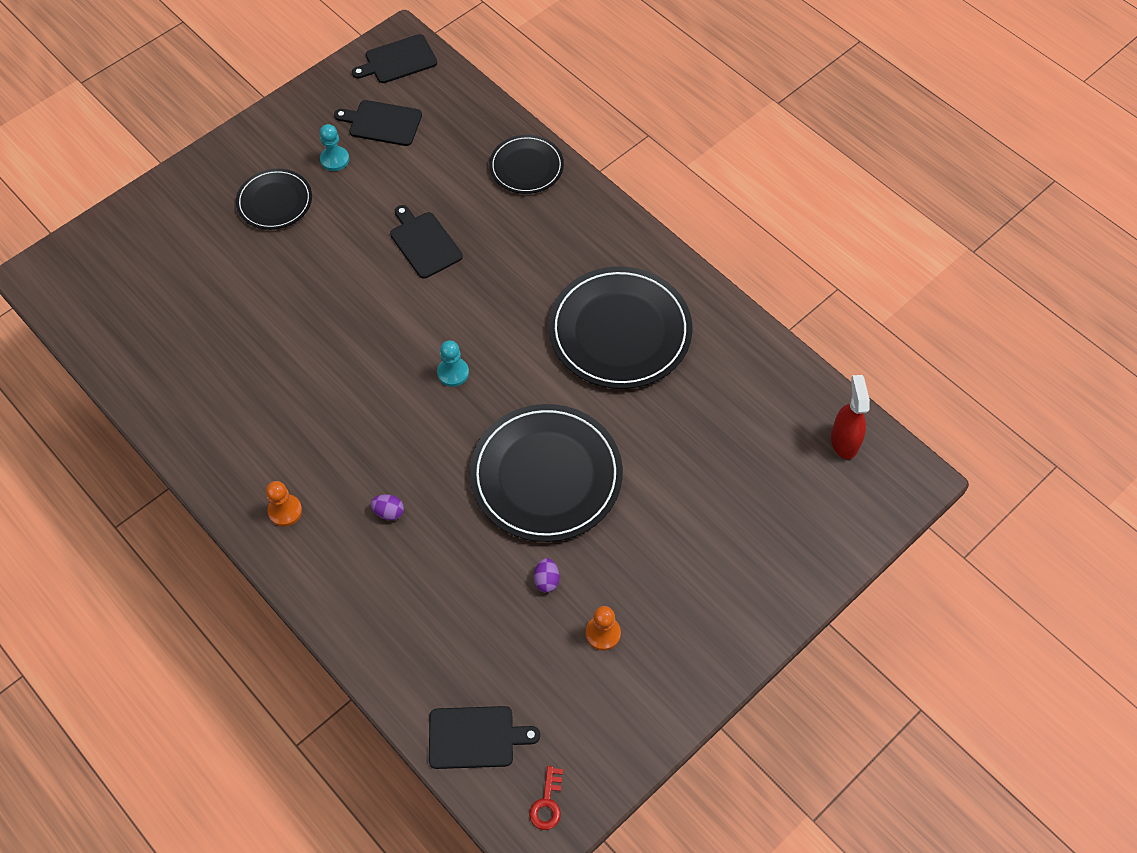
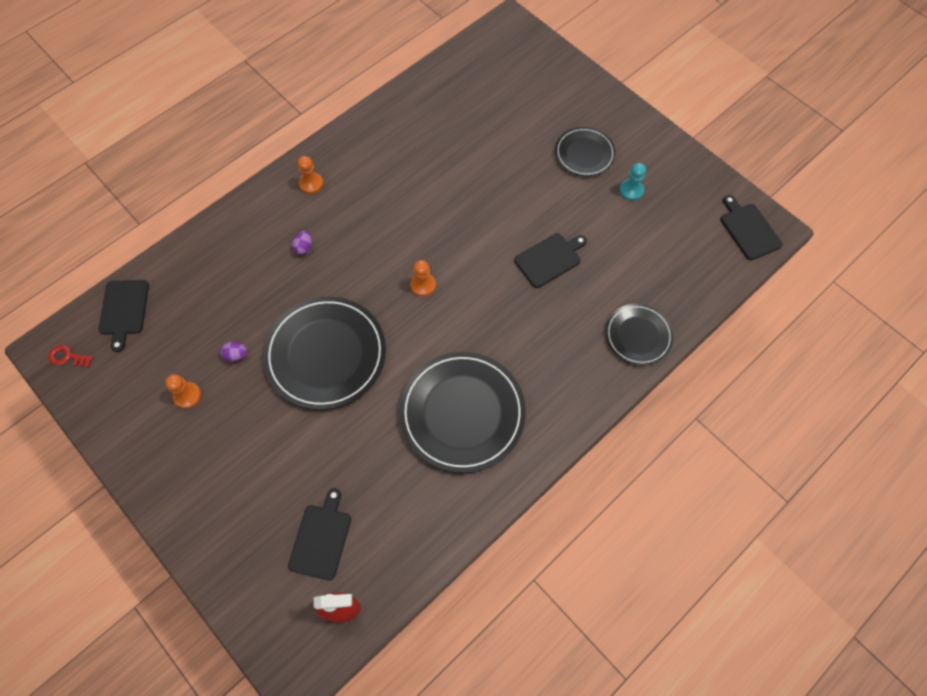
camera: 90 degrees right, 5 degrees up
black cutting board [334,100,422,146] -> black cutting board moved to [288,488,351,580]
turquoise pawn [437,340,469,387] -> orange pawn [410,260,436,297]

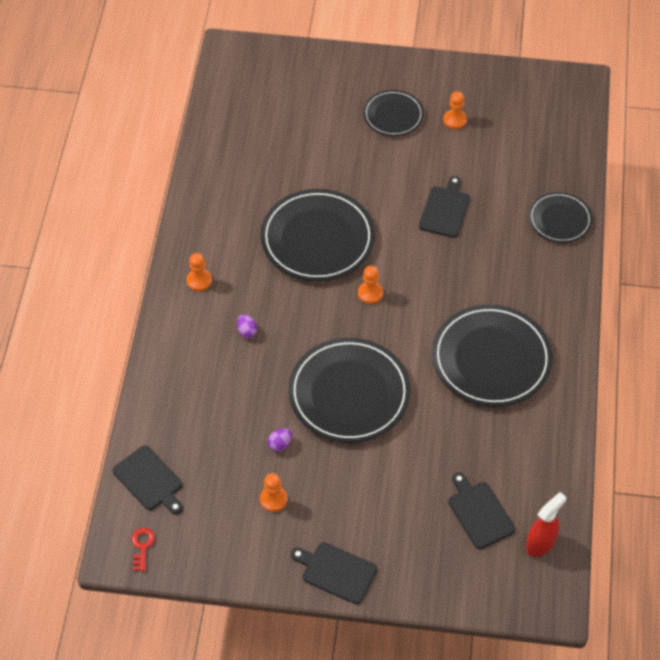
camera: 40 degrees left, 10 degrees down
red key [48,345,93,367] -> red key turned 120 degrees clockwise [132,528,155,571]
turquoise pawn [620,163,646,201] -> orange pawn [443,91,467,129]
black cutting board [721,195,782,260] -> black cutting board moved to [291,542,377,604]
none -> black plate [260,189,375,281]

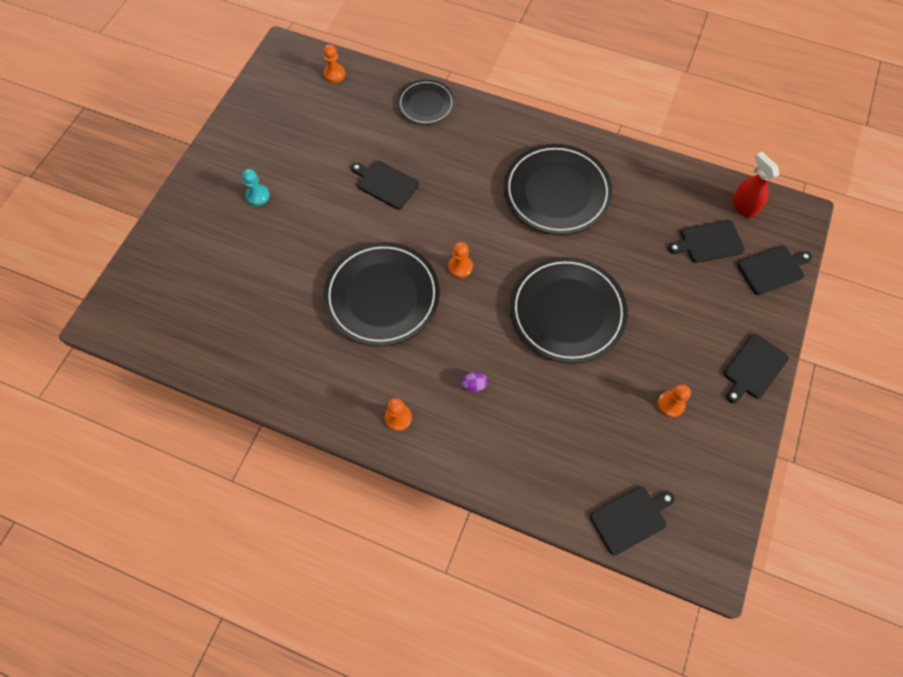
camera: 75 degrees left, 10 degrees up
red key [132,528,155,571] -> none
purple egg [268,428,292,451] -> none
black plate [363,90,424,136] -> turquoise pawn [242,169,270,206]
orange pawn [443,91,467,129] -> orange pawn moved to [323,44,346,83]
none -> black cutting board [737,245,812,295]

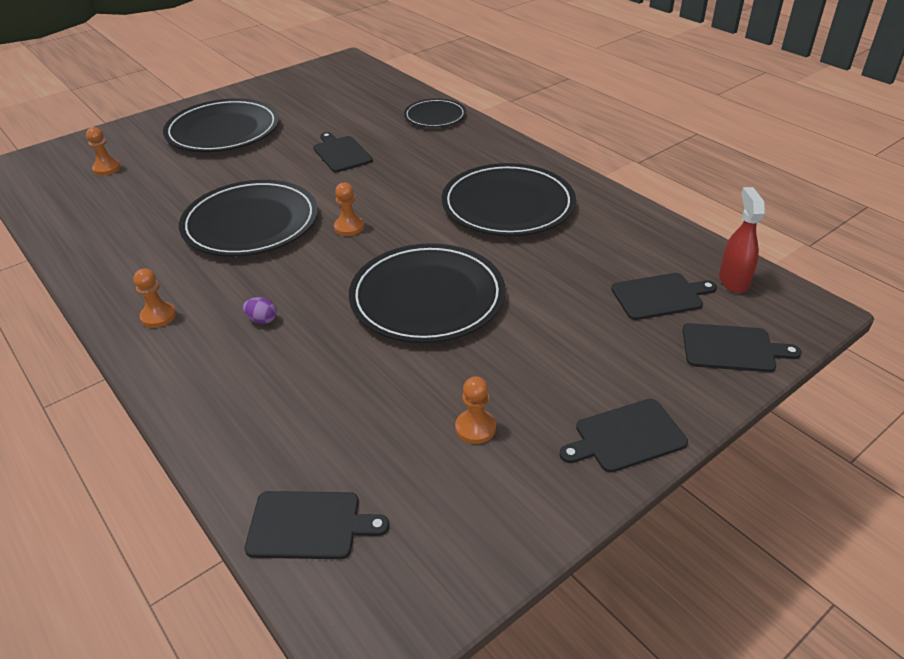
camera: 30 degrees right, 25 degrees down
turquoise pawn [242,169,270,206] -> black plate [163,99,279,152]
orange pawn [323,44,346,83] -> orange pawn moved to [86,127,121,176]
black cutting board [668,220,745,263] -> black cutting board turned 150 degrees clockwise [611,273,717,320]

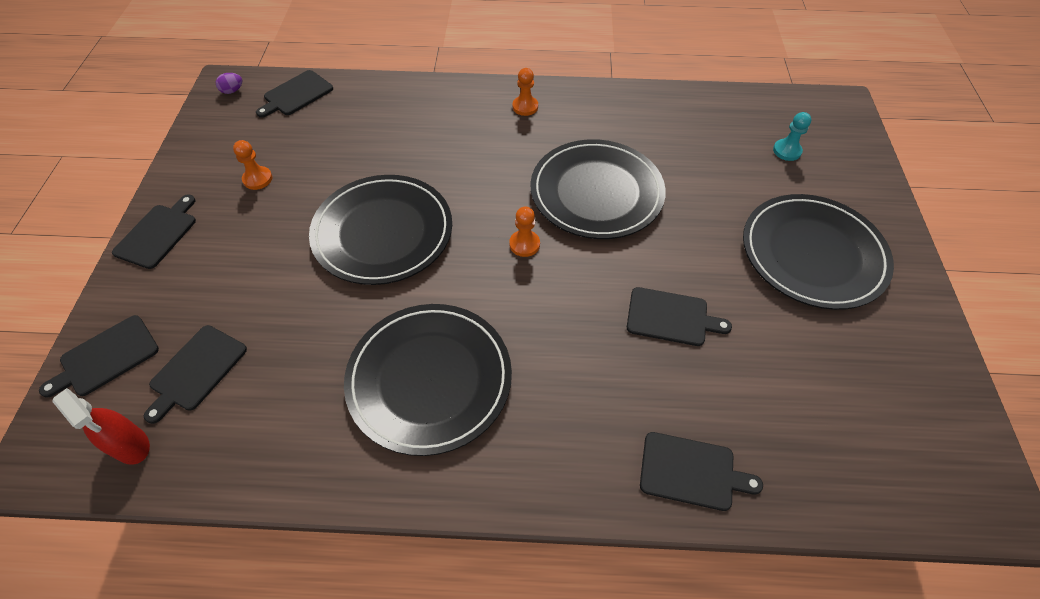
camera: 130 degrees right, 15 degrees up
orange pawn [86,127,121,176] -> turquoise pawn [773,112,811,161]
purple egg [243,297,277,324] -> purple egg moved to [216,73,242,94]
black plate [404,99,466,127] -> black cutting board [640,432,763,511]

